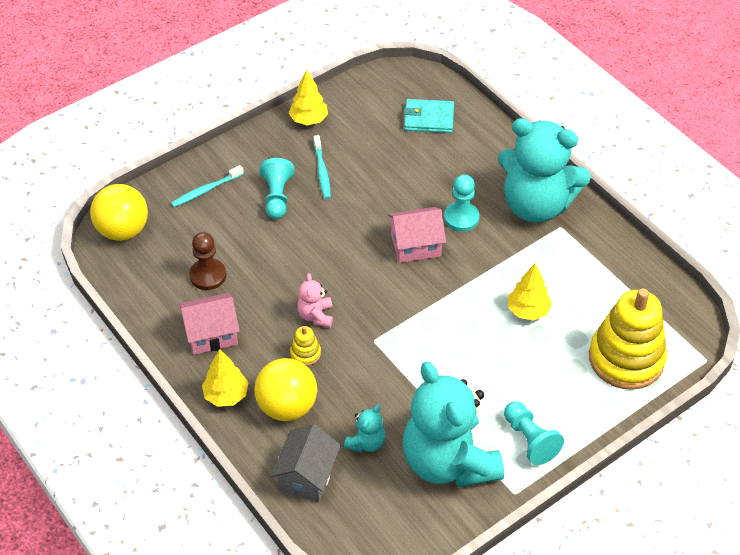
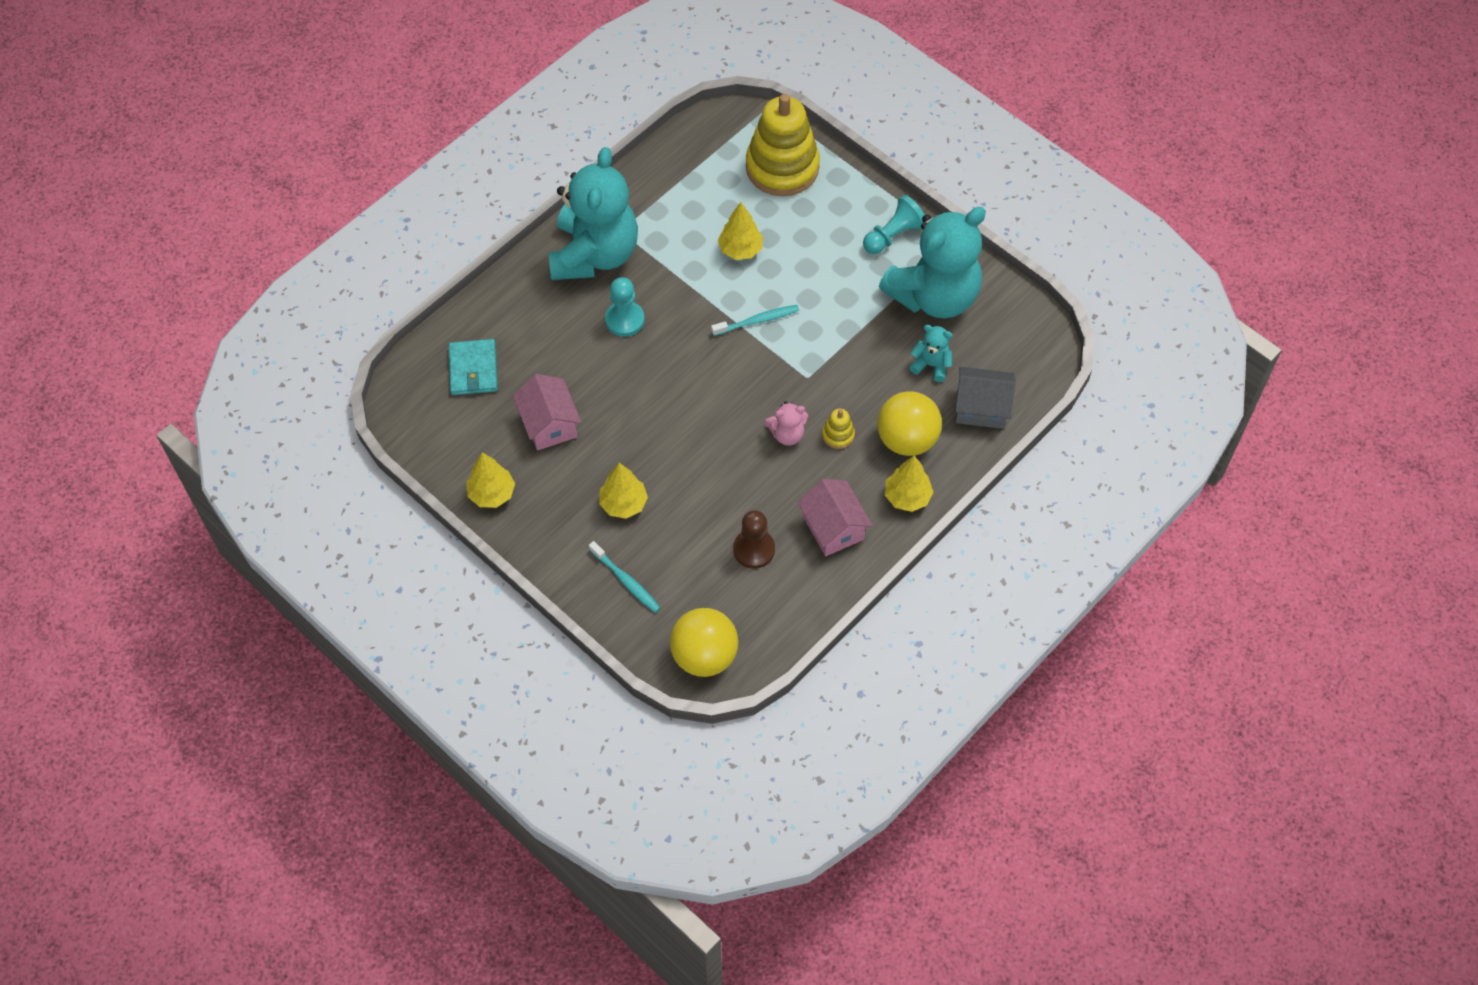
camera: 100 degrees left, 10 degrees up
turquoise pawn [259,158,294,219] -> yellow tree [599,463,648,519]
turquoise toothbrush [314,135,331,199] -> turquoise toothbrush moved to [711,305,799,336]
pink house [388,207,446,263] -> pink house moved to [513,374,581,450]

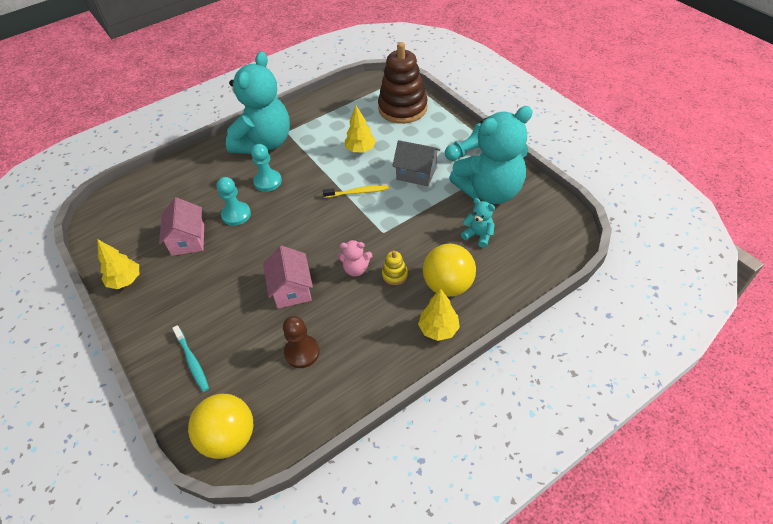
camera: 15 degrees right, 10 degrees down
turquoise wallet [449,339,498,395] -> none
yellow tree [599,463,648,519] -> none
turquoise toothbrush [711,305,799,336] -> yellow toothbrush [323,185,389,198]
yellow stacking toy [746,94,820,196] -> brown stacking toy [378,42,428,124]
pink house [798,479,873,556] -> pink house moved to [263,245,313,308]
grey house [955,367,1016,429] -> grey house moved to [392,140,440,186]
none -> turquoise pawn [217,177,251,226]

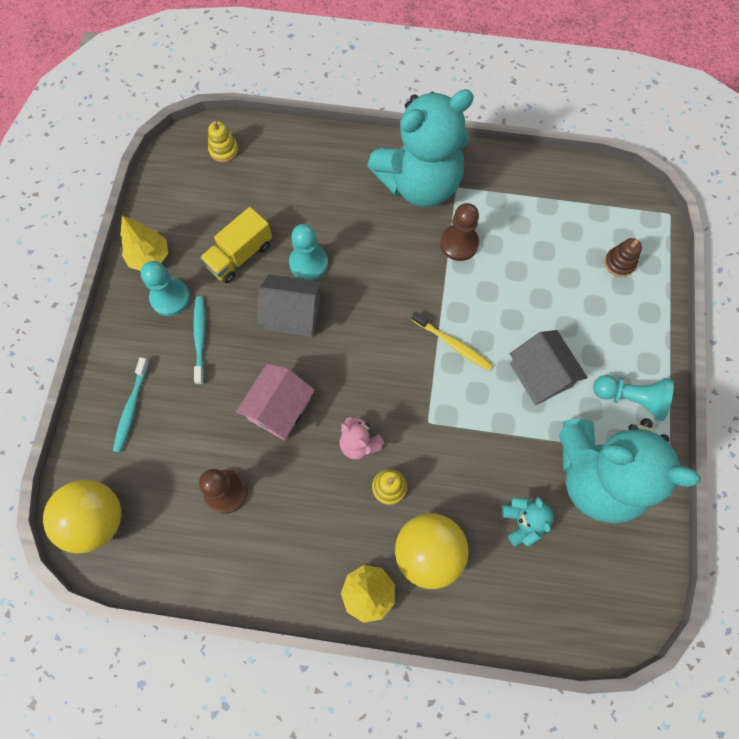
camera: 40 degrees right, 20 degrees up
pink house [159,197,204,256] -> yellow truck [200,207,272,283]
turquoise pawn [251,144,282,192] -> turquoise pawn moved to [141,261,190,316]
yellow tree [345,106,376,152] -> none
brown stacking toy [378,42,428,124] -> brown stacking toy [604,238,642,277], size x0.41
none -> turquoise toothbrush [193,296,205,385]
none -> yellow stacking toy [208,121,238,162]
none -> grey house [257,275,322,337]
none -> brown pawn [440,203,479,261]

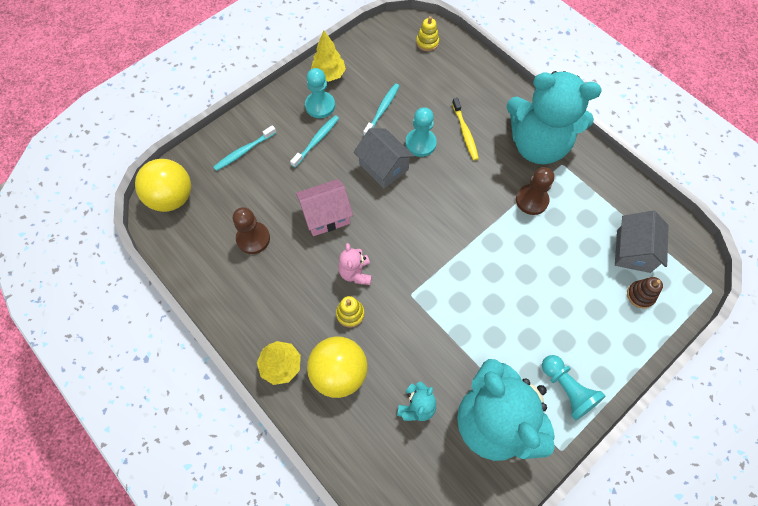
camera: 40 degrees right, 5 degrees down
yellow truck [200,207,272,283] -> turquoise toothbrush [363,84,399,136]
yellow toothbrush [412,311,493,371] -> yellow toothbrush moved to [452,98,479,161]
grey house [510,330,588,405] -> grey house moved to [615,211,669,273]

